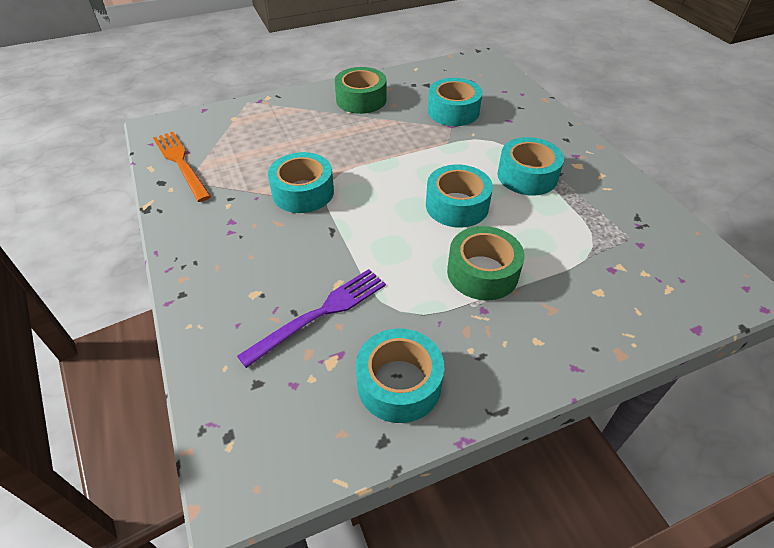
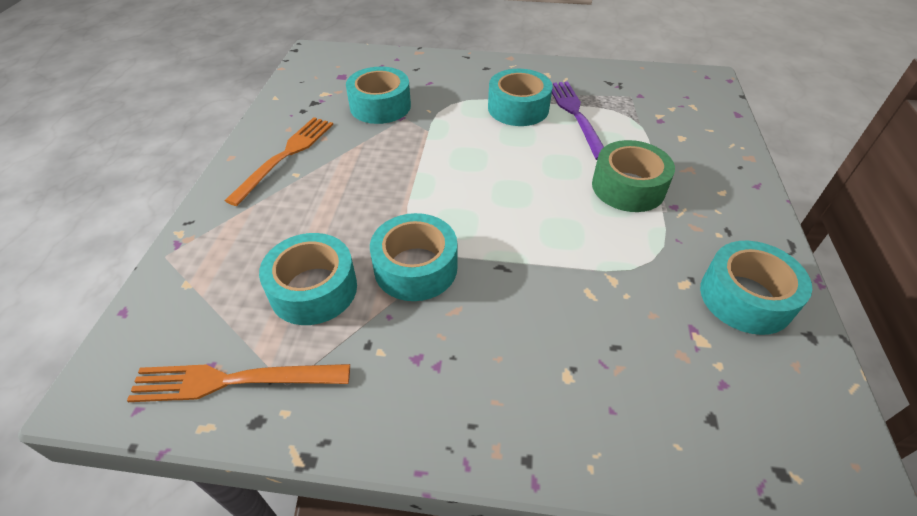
camera: 60 degrees left, 0 degrees up
purple fork [237,269,386,368] -> purple fork moved to [552,81,604,160]
green tape [335,67,387,114] -> orange fork [225,117,333,206]
turquoise tape [426,164,493,228] -> turquoise tape moved to [259,233,357,325]

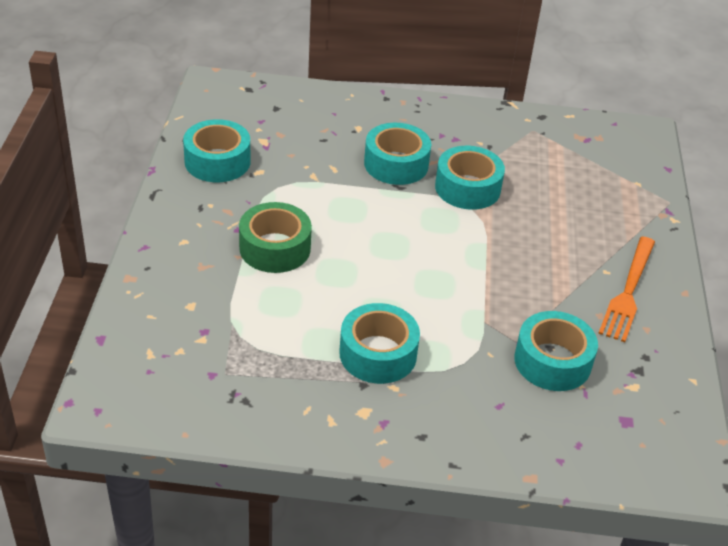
camera: 175 degrees right, 5 degrees down
orange fork [127,364,350,402] -> none
turquoise tape [259,233,357,325] -> turquoise tape moved to [364,123,431,185]
purple fork [552,81,604,160] -> none

